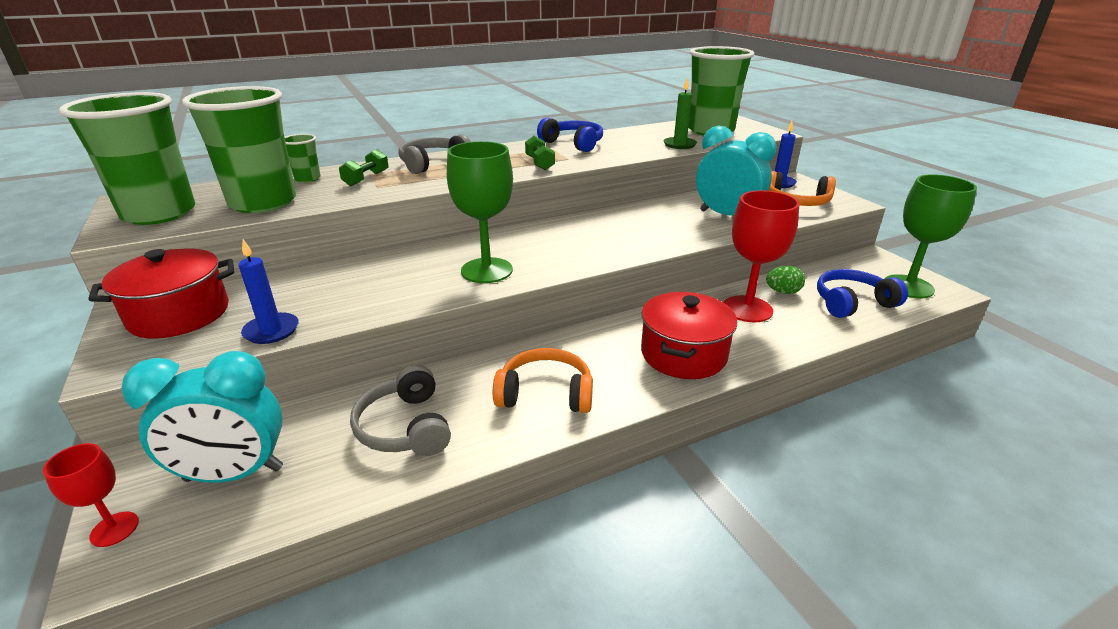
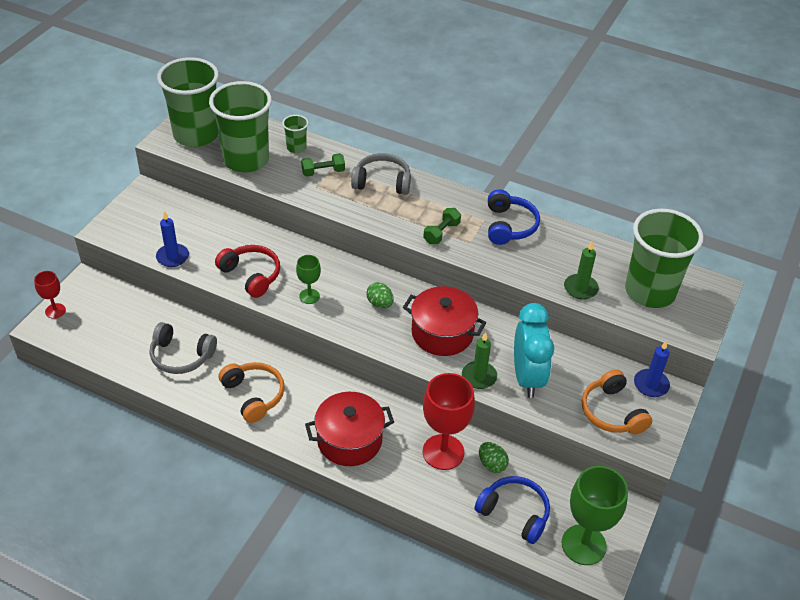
camera: 50 degrees right, 15 degrees up
red pot [88,249,234,338] -> red pot moved to [403,286,487,356]
turquoise clock [121,351,283,483] -> none
grey headphones [350,365,451,456] -> grey headphones turned 105 degrees counterclockwise [150,322,217,374]
green goblet [447,141,513,283] -> green goblet [296,255,321,304], size x0.53
none -> red headphones [215,245,280,298]
none -> green egg [366,282,394,308]
none -> green candle [462,332,497,389]

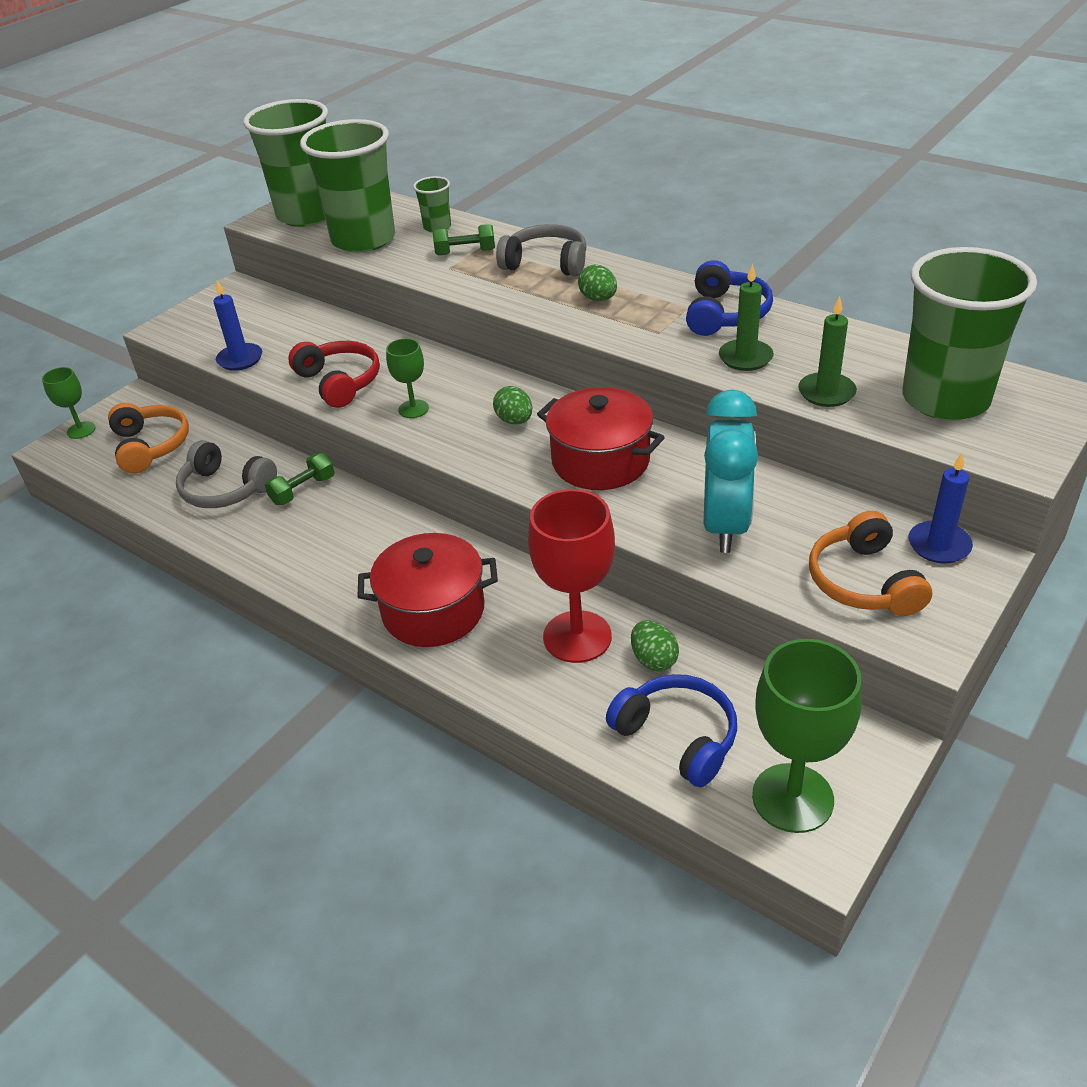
camera: 15 degrees right, 5 degrees down
red goblet [34,271,66,319] -> green goblet [42,367,96,439]
orange headphones [218,362,285,423] -> orange headphones moved to [108,403,189,474]
green dumbbell [423,208,461,244] -> green dumbbell moved to [265,453,335,505]
green candle [462,332,497,389] -> green candle moved to [719,264,774,371]
none -> green egg [578,265,617,301]

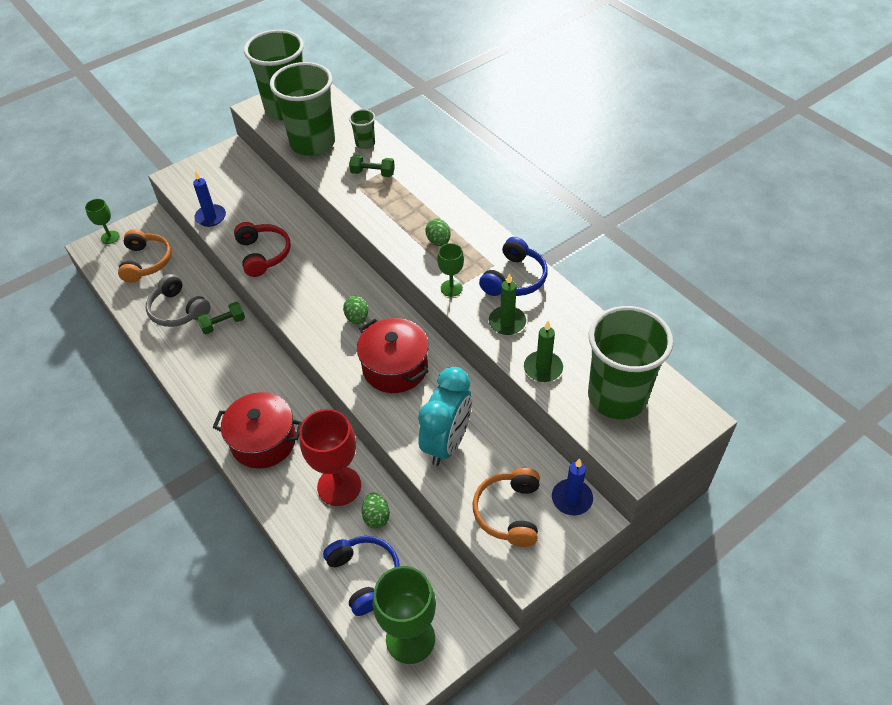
camera: 15 degrees right, 10 degrees up
green goblet [386,338,429,418] -> green goblet moved to [437,243,464,297]
grey headphones [496,224,587,276] -> none

